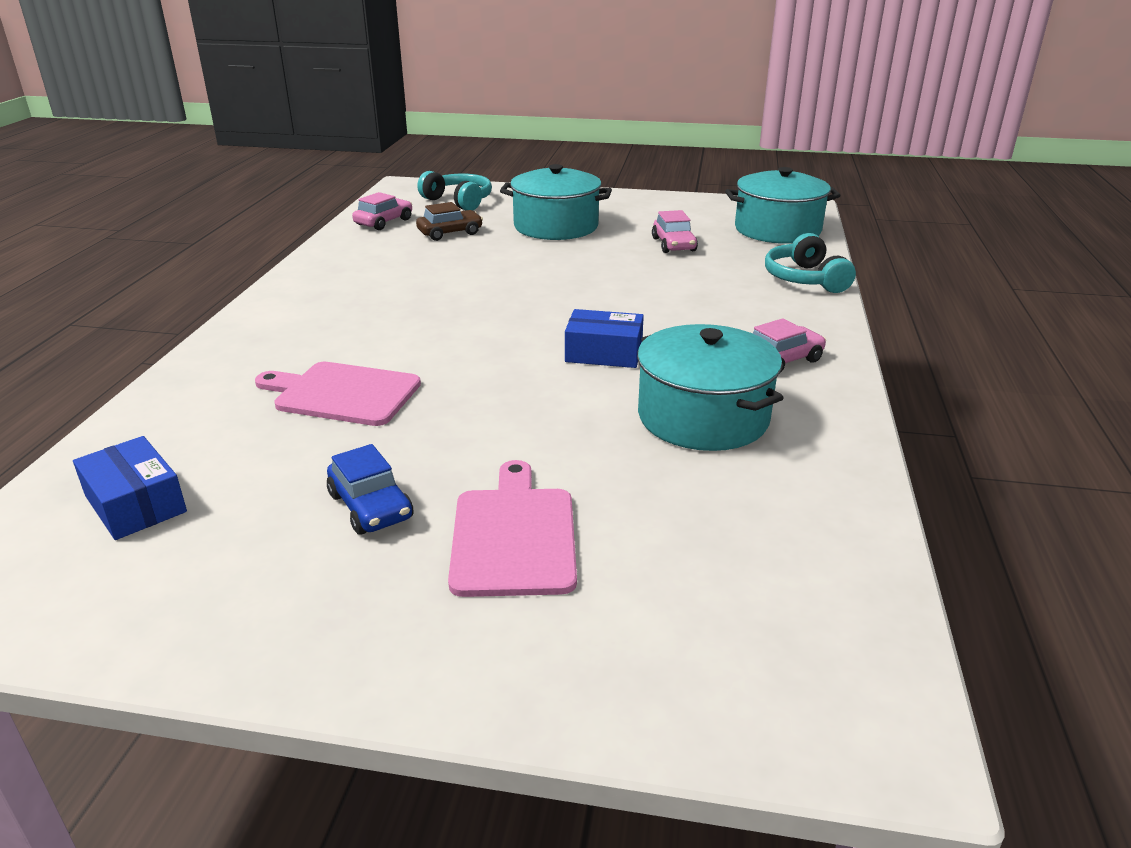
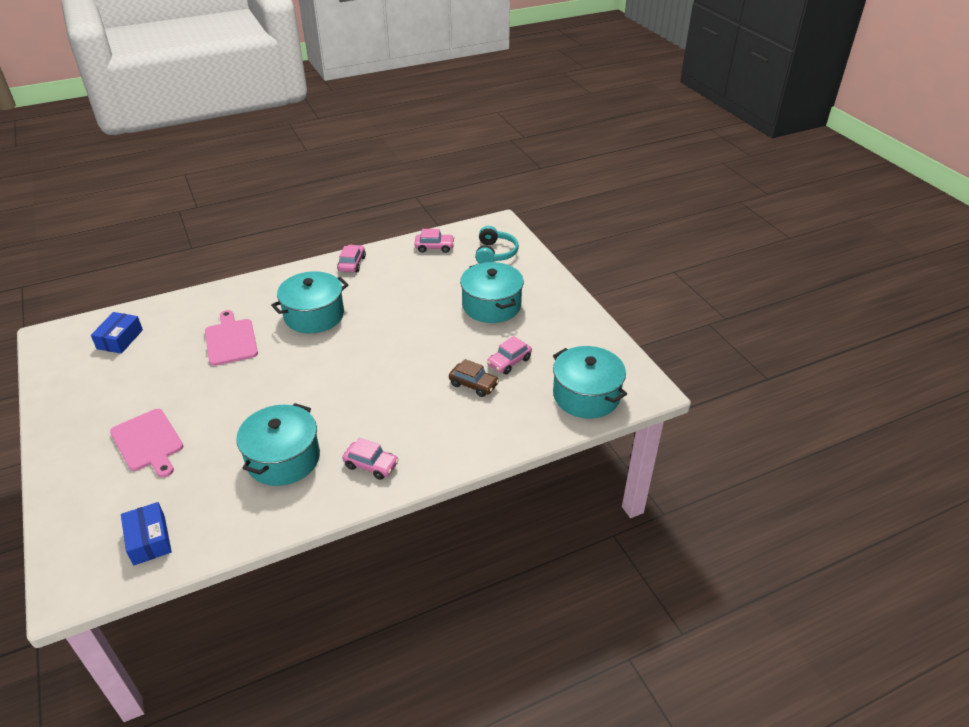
camera: 55 degrees right, 10 degrees up
blue car [327,444,413,535] -> none
brown car [416,202,483,241] -> brown car moved to [449,359,499,397]
pink cutting board [448,460,577,597] -> pink cutting board turned 90 degrees clockwise [110,409,183,477]
blue box [565,309,644,368] -> blue box moved to [121,502,172,566]
turquoise headphones [765,233,856,293] -> none
none -> turquoise pot [271,271,348,334]
none -> pink car [337,245,366,272]

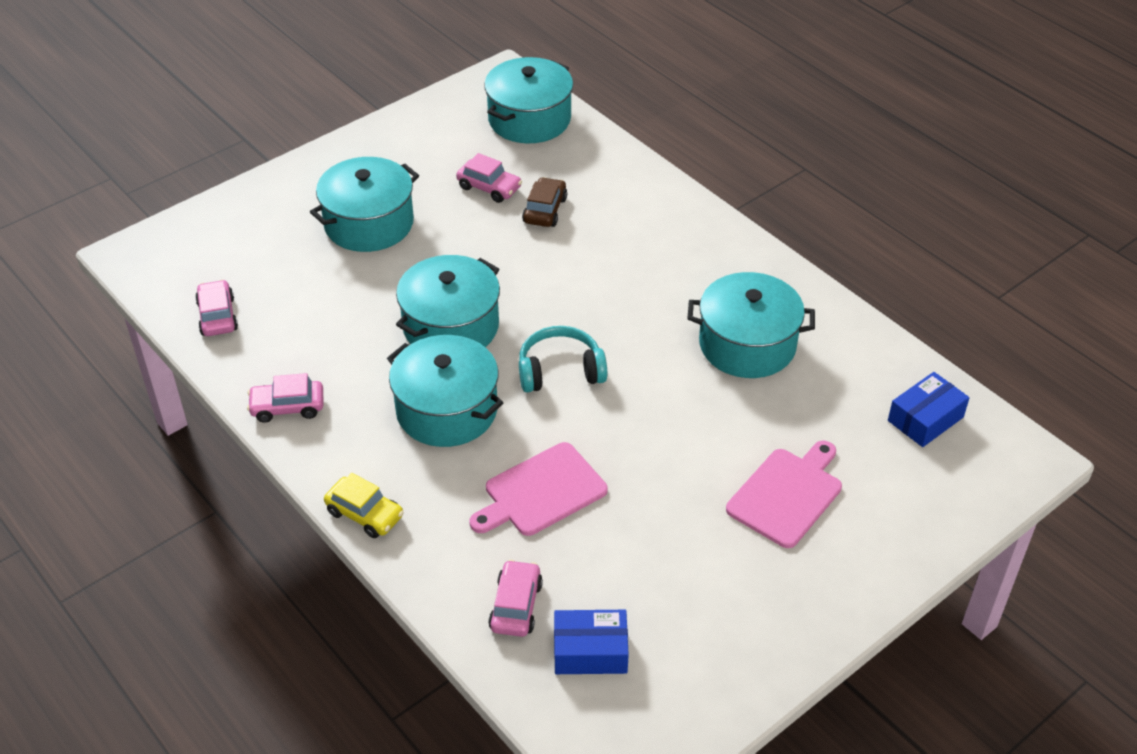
camera: 105 degrees left, 5 degrees up
pink car [342,438,399,480] -> pink car moved to [488,560,543,637]
turquoise headphones [475,226,519,264] -> turquoise headphones moved to [519,326,607,392]
none -> yellow car [324,473,404,538]
none -> turquoise pot [396,255,500,347]

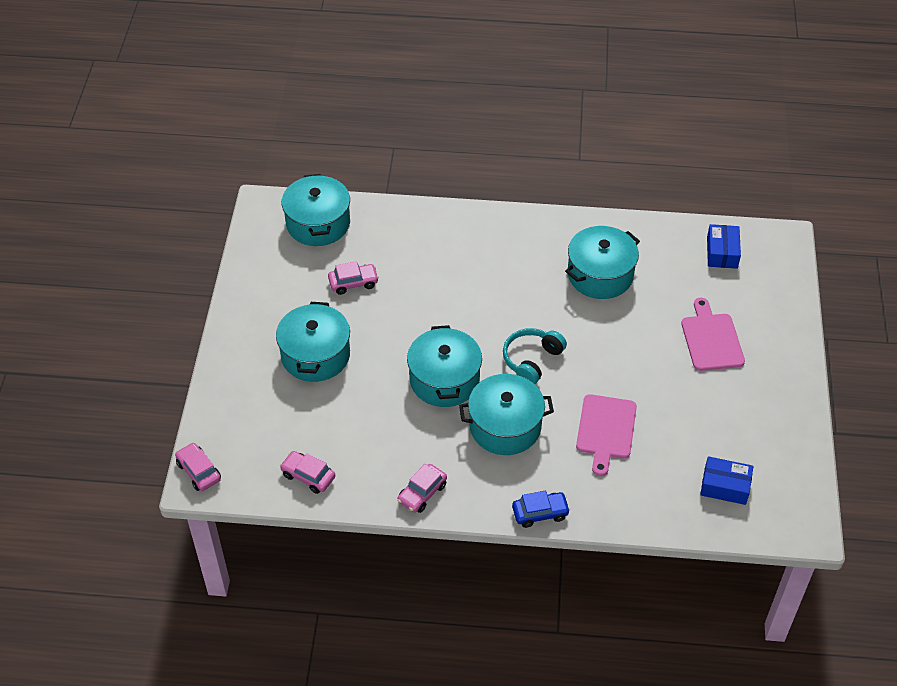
camera: 45 degrees left, 5 degrees up
yellow car [324,473,404,538] -> blue car [512,491,570,528]
pink car [488,560,543,637] -> pink car moved to [175,442,221,491]
brown car [522,177,567,227] -> none
blue box [554,610,629,674] -> blue box turned 60 degrees clockwise [700,456,754,505]

